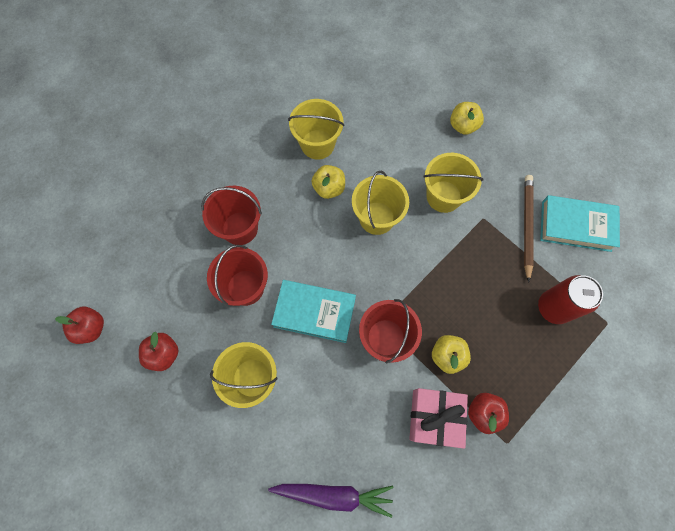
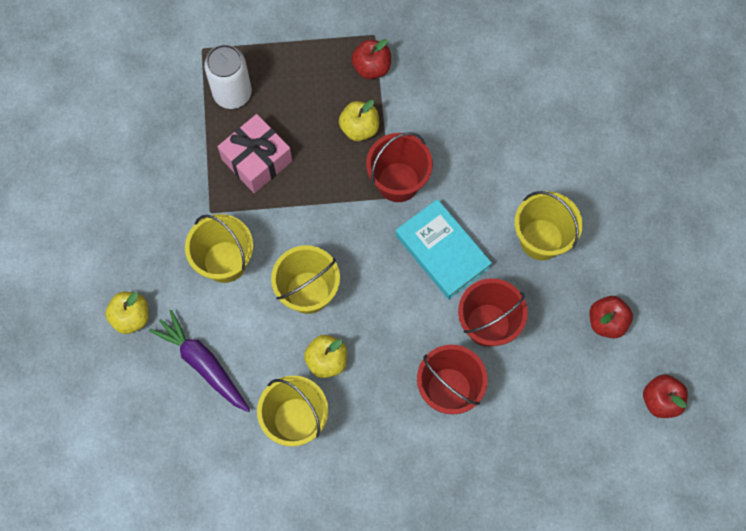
camera: 140 degrees left, 0 degrees up
purple carrot [268,484,394,518] -> purple carrot moved to [149,310,250,412]
pink gift [409,388,468,449] -> pink gift moved to [218,114,292,193]
brown pencil [524,175,534,283] -> none
red can [538,275,603,324] -> white can [204,44,252,109]
turquoise book [540,195,620,252] -> none

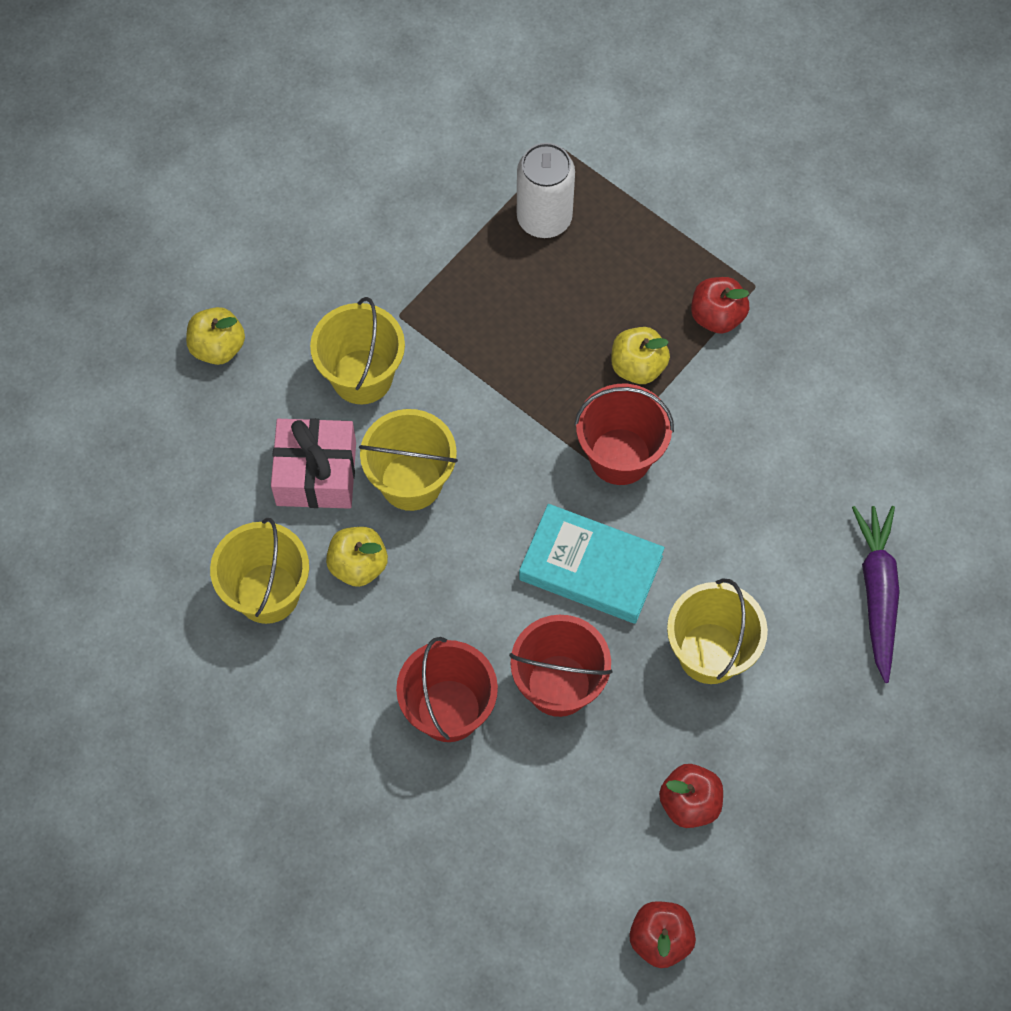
camera: 45 degrees right, 5 degrees down
purple carrot [149,310,250,412] -> purple carrot moved to [852,506,900,683]
pink gift [218,114,292,193] -> pink gift moved to [271,418,356,509]
turquoise book [396,199,492,299] -> turquoise book turned 75 degrees counterclockwise [519,504,665,624]

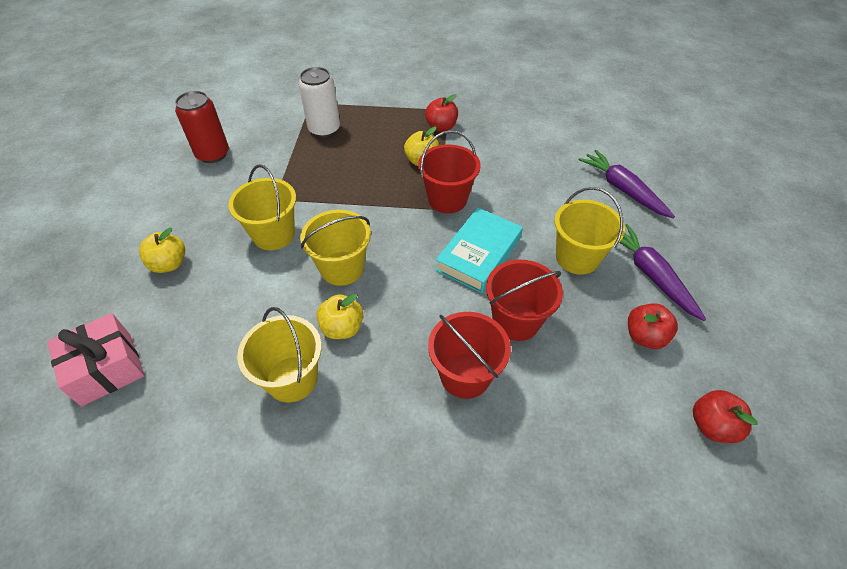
camera: 35 degrees left, 15 degrees down
pink gift [271,418,356,509] -> pink gift moved to [47,313,145,406]
turquoise book [519,504,665,624] -> turquoise book turned 45 degrees counterclockwise [435,208,523,293]
none -> red can [175,91,229,163]
none -> purple carrot [619,224,706,321]

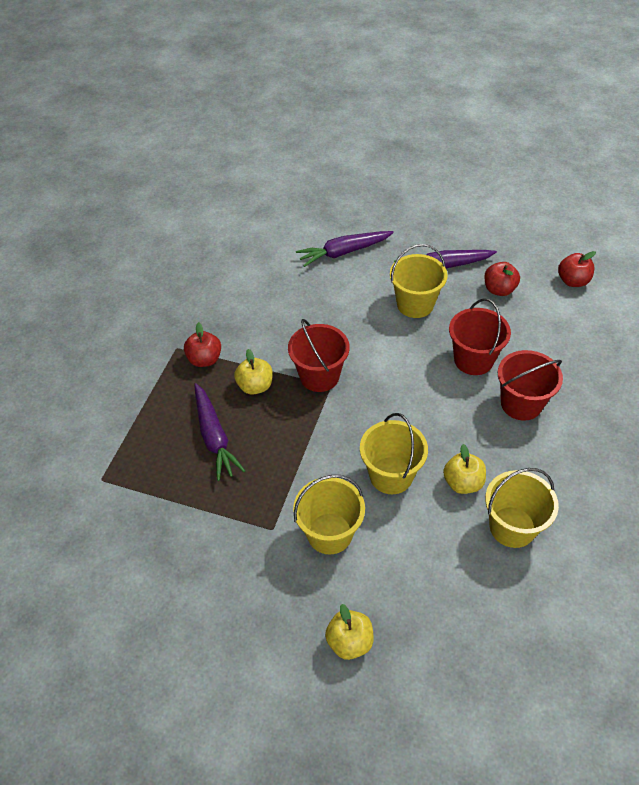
camera: 75 degrees left, 0 degrees up
pink gift [47,313,145,406] -> none
red can [175,91,229,163] -> none
white can [298,67,340,138] -> none
turquoise book [435,208,523,293] -> none
none -> purple carrot [194,383,245,481]

